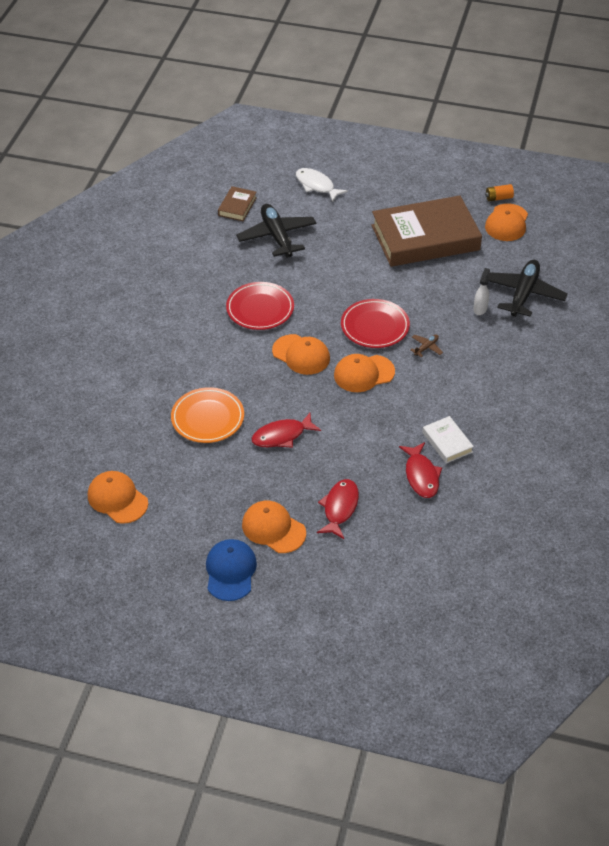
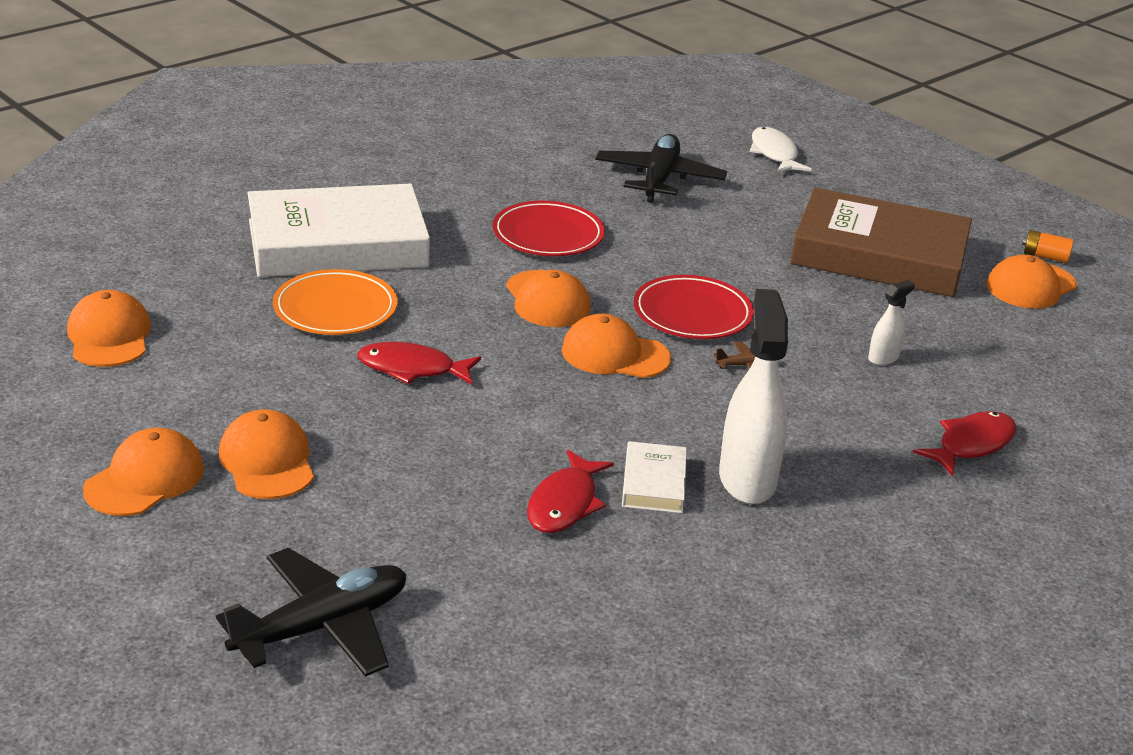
camera: 30 degrees right, 15 degrees down
blue cap [206,539,257,601] -> orange cap [83,428,204,516]
brown book [218,186,257,221] -> none
red fish [317,479,359,539] -> red fish moved to [913,411,1017,476]
black plane [488,260,568,317] -> black plane moved to [216,548,406,677]
none -> white book [248,183,430,277]
none -> white spray bottle [719,289,788,504]

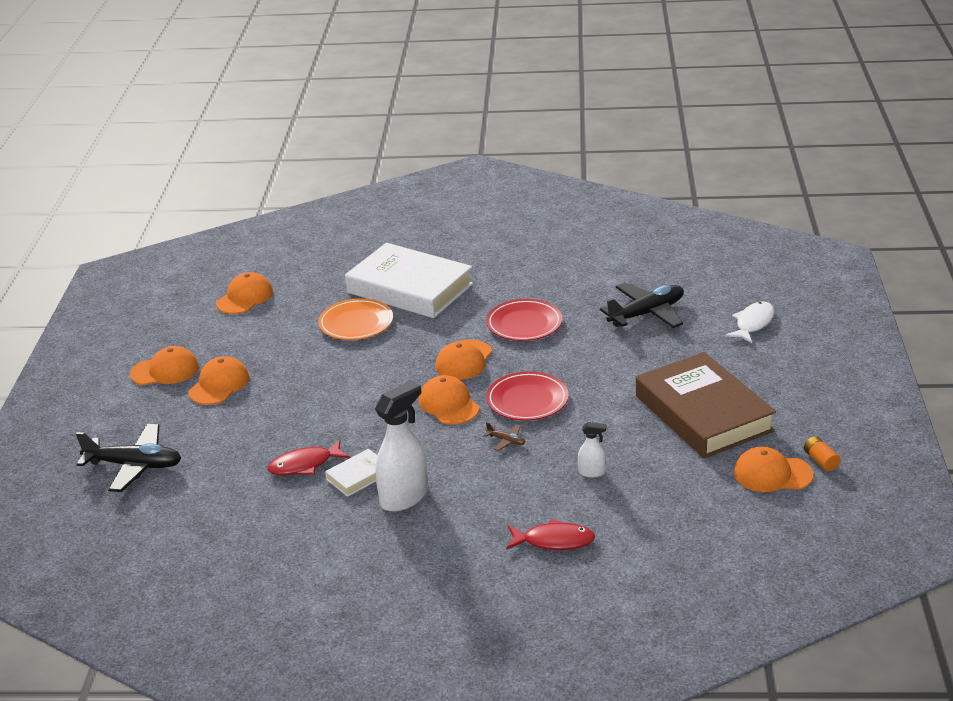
camera: 50 degrees right, 0 degrees up
red fish [357,342,481,385] -> none

